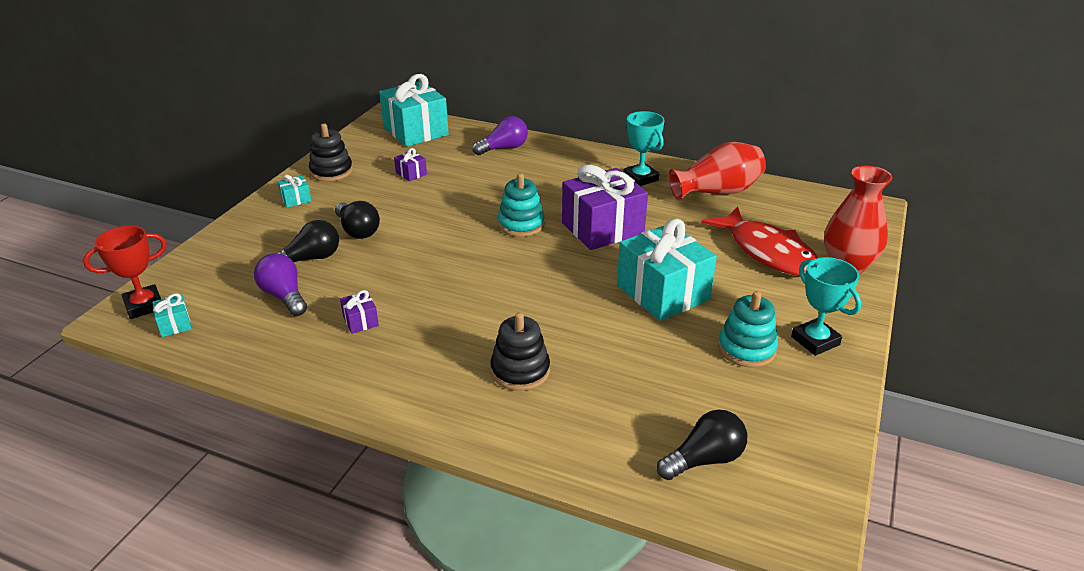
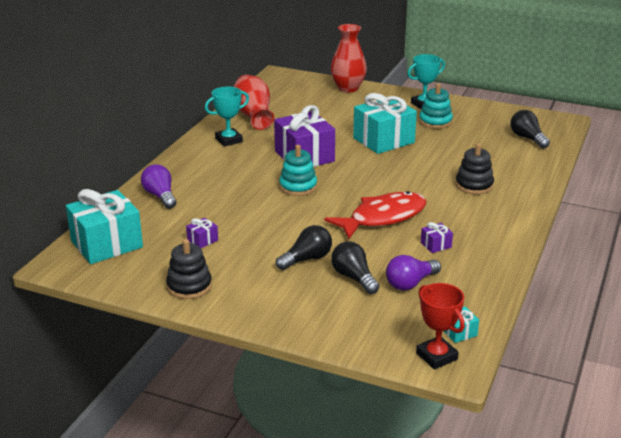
camera: 90 degrees left, 5 degrees down
turquoise gift [278,175,312,208] -> none
red fish [701,207,818,276] -> red fish moved to [324,191,426,239]

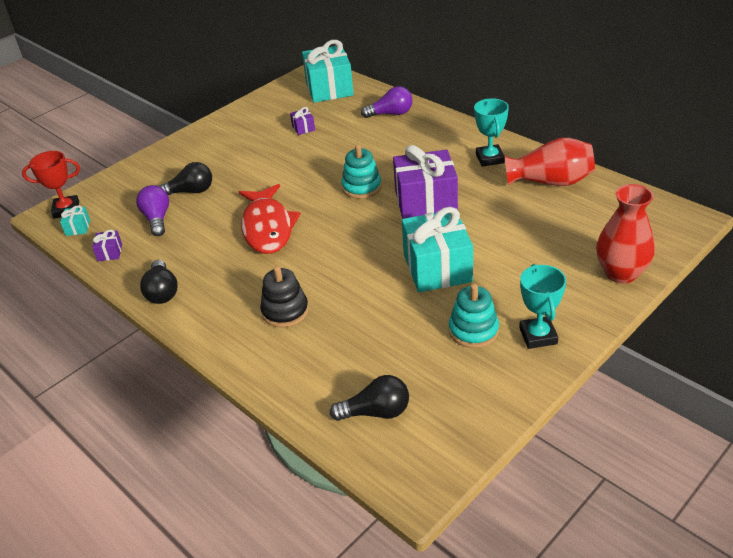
camera: 115 degrees right, 10 degrees up
black stacking toy [166,239,212,299] -> none
black light bulb [276,225,332,270] -> black light bulb moved to [140,260,178,304]
purple gift [421,222,453,253] -> purple gift moved to [92,230,122,261]

